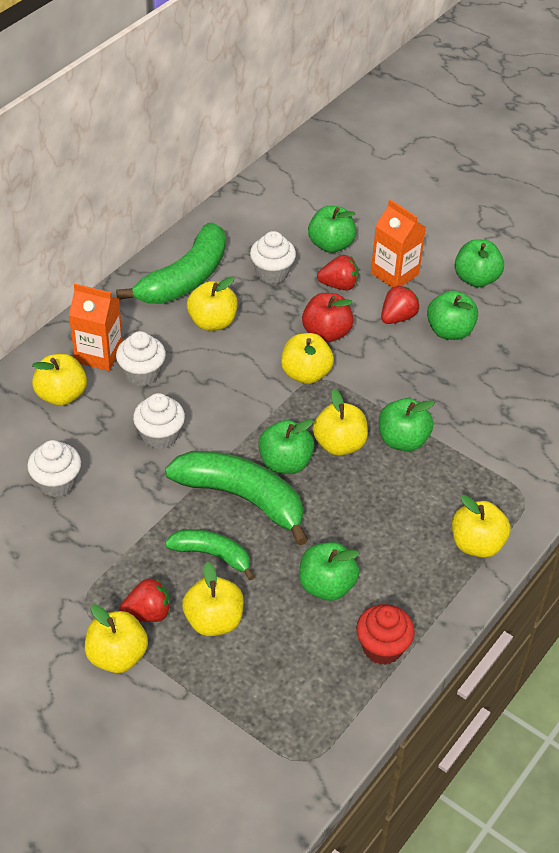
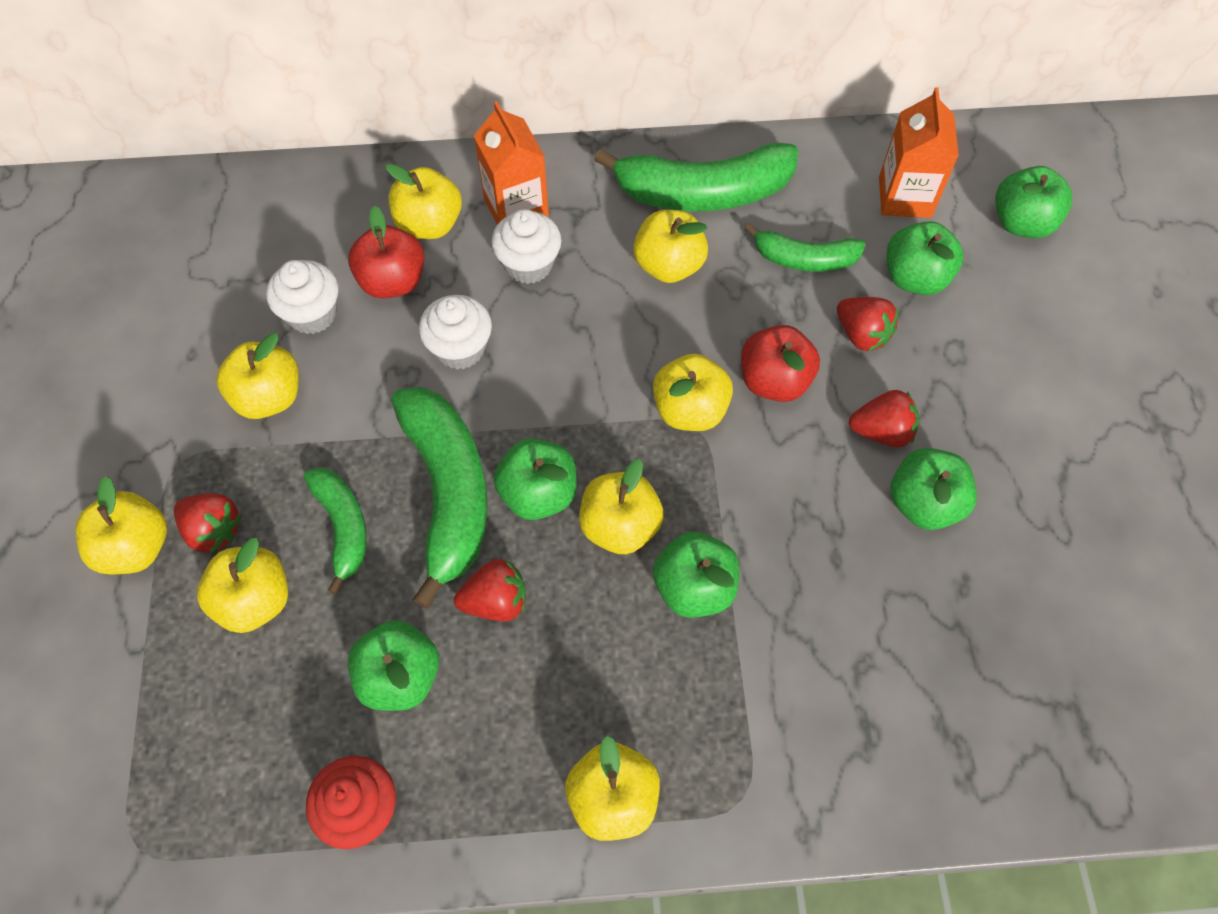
camera: 50 degrees right, 15 degrees up
white cupcake [250,231,296,284] -> green banana [744,223,866,272]
orange carton [371,200,426,287] -> orange carton moved to [879,87,959,218]
green apple [455,239,504,287] -> green apple moved to [995,166,1072,238]
none -> yellow apple [216,333,299,419]
none -> red apple [348,206,424,299]
none -> red strawberry [454,559,526,621]

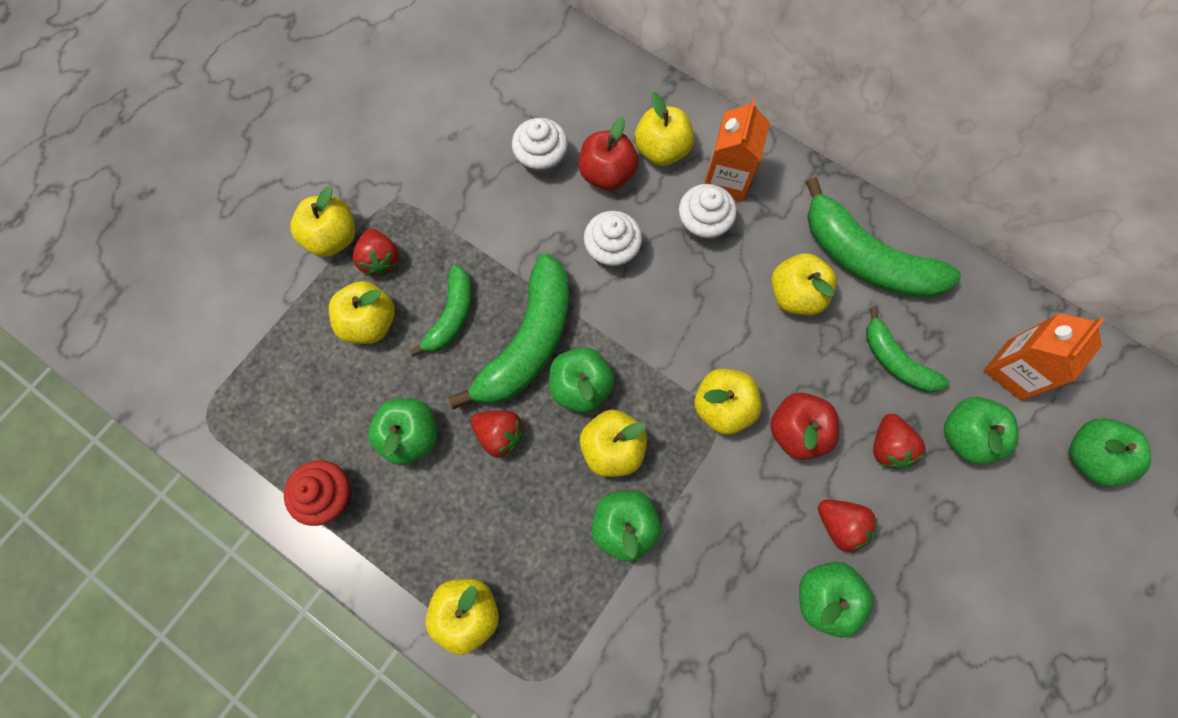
camera: 40 degrees right, 10 degrees up
yellow apple [216,333,299,419] -> none

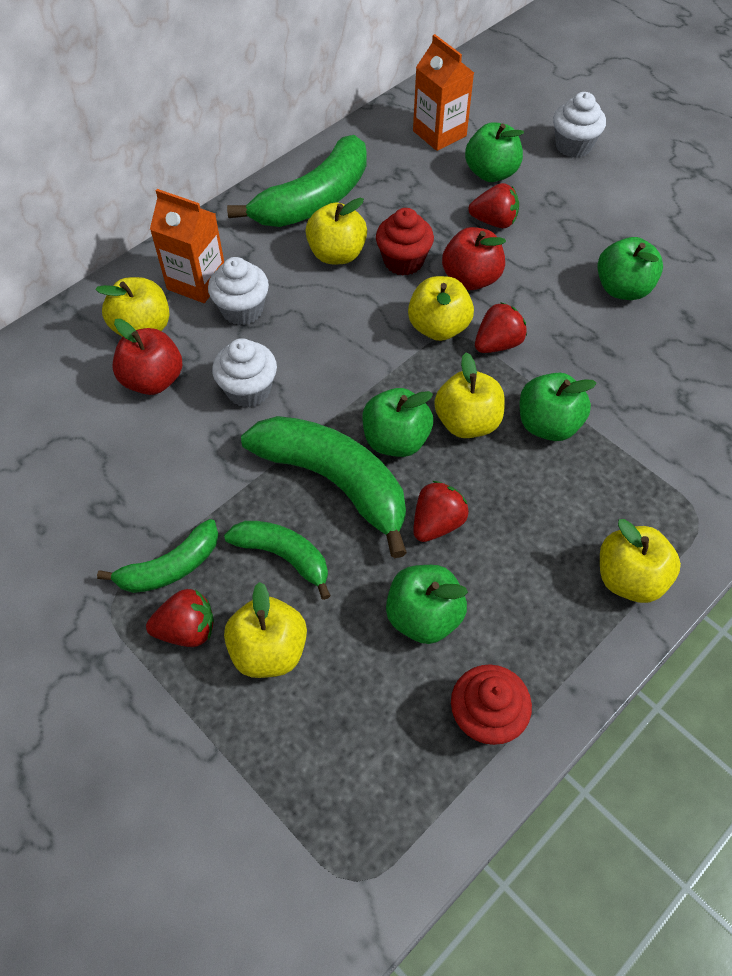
camera: 80 degrees left, 15 degrees down
yellow apple [291,186,355,257] -> none
white cupcake [512,118,568,177] -> white cupcake moved to [553,92,606,158]
red strawberry [818,500,878,553] -> red strawberry moved to [475,302,527,353]
green banana [866,307,949,393] -> green banana moved to [97,519,219,593]
green apple [1070,418,1151,487] -> none
none -> red cupcake [376,208,434,276]

